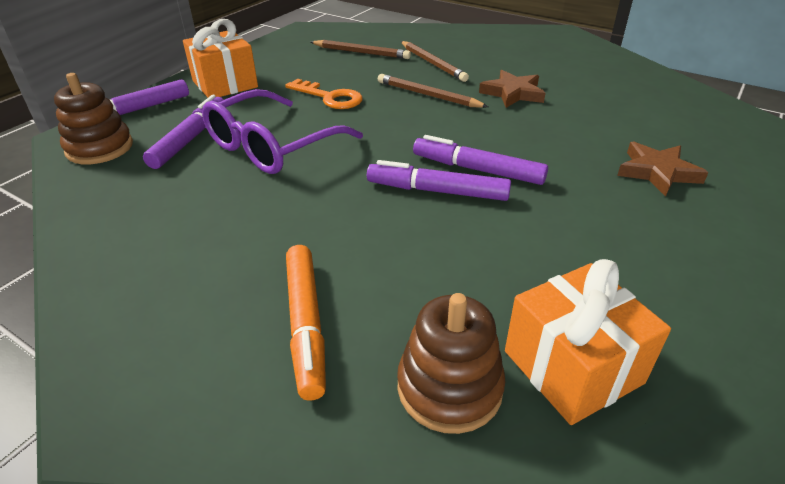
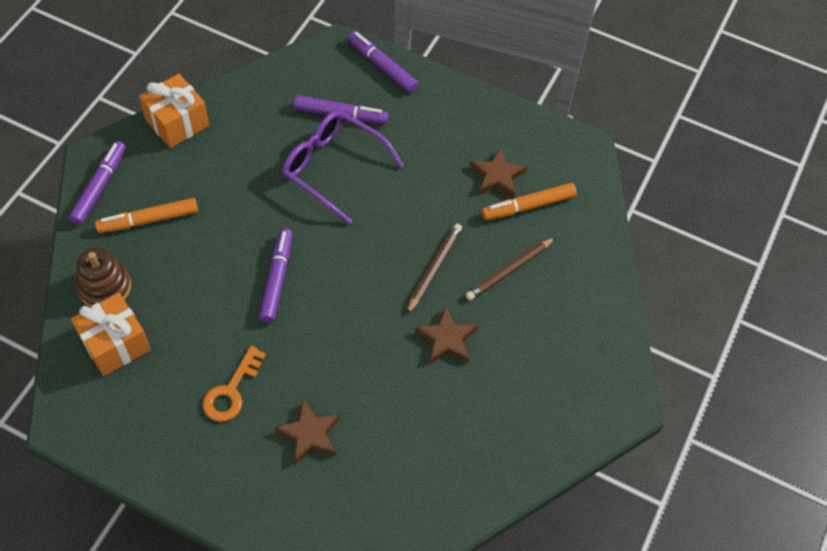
camera: 80 degrees right, 20 degrees up
brown stacking toy [54,73,133,164] -> none
orange gift [183,19,258,97] -> orange gift moved to [139,74,209,148]
orange key [285,79,363,109] -> orange key moved to [203,346,266,422]
brown pencil [310,40,411,59] -> orange marker [482,183,577,220]
purple marker [413,135,548,185] -> purple marker moved to [69,141,126,225]
none -> brown star [470,147,528,198]

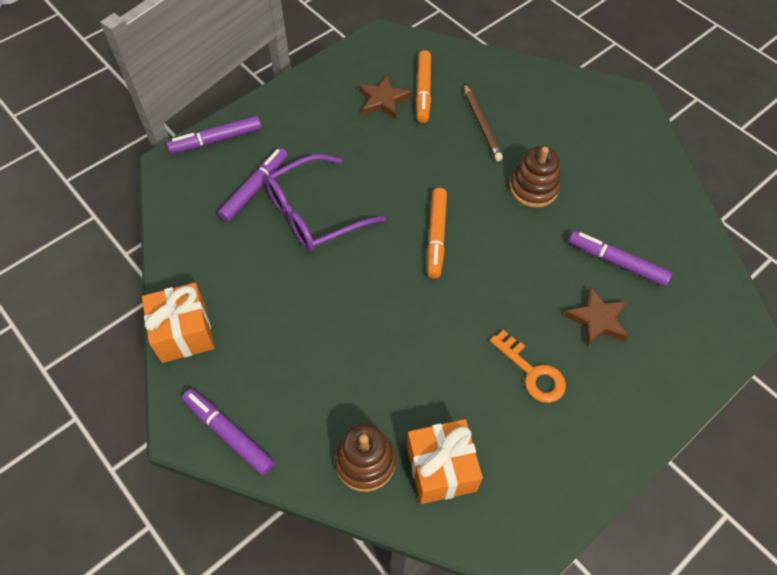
camera: 65 degrees left, 0 degrees up
orange marker [95,198,198,233] -> orange marker moved to [427,188,447,279]
purple marker [259,228,292,323] -> purple marker moved to [568,231,672,286]
brown pencil [407,223,462,314] -> none
brown star [415,306,478,364] -> brown stacking toy [510,146,560,208]

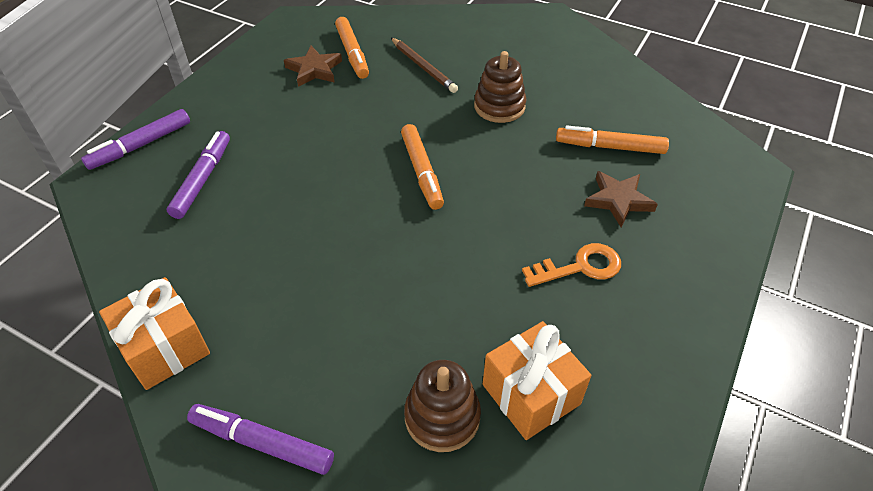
camera: 20 degrees left, 10 degrees down
purple glasses [265,154,386,252] -> none
orange key [490,330,566,403] -> orange key turned 45 degrees counterclockwise [522,243,621,287]
purple marker [568,231,672,286] -> orange marker [556,126,669,154]

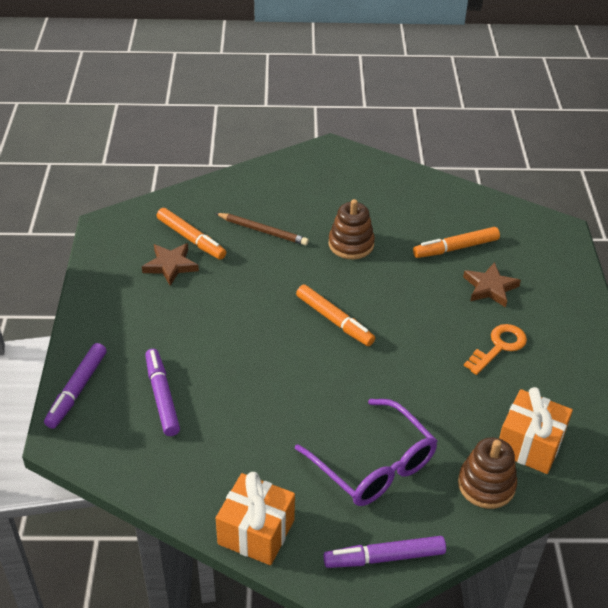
camera: 30 degrees left, 5 degrees down
none -> purple glasses [295,399,437,506]

